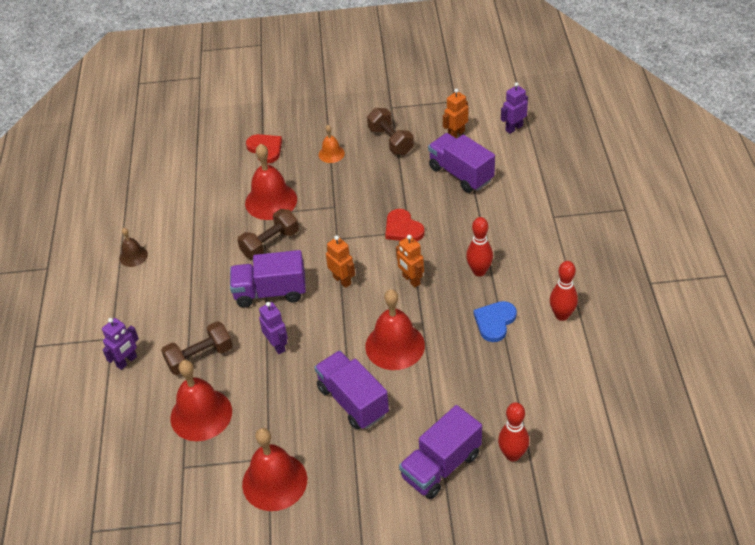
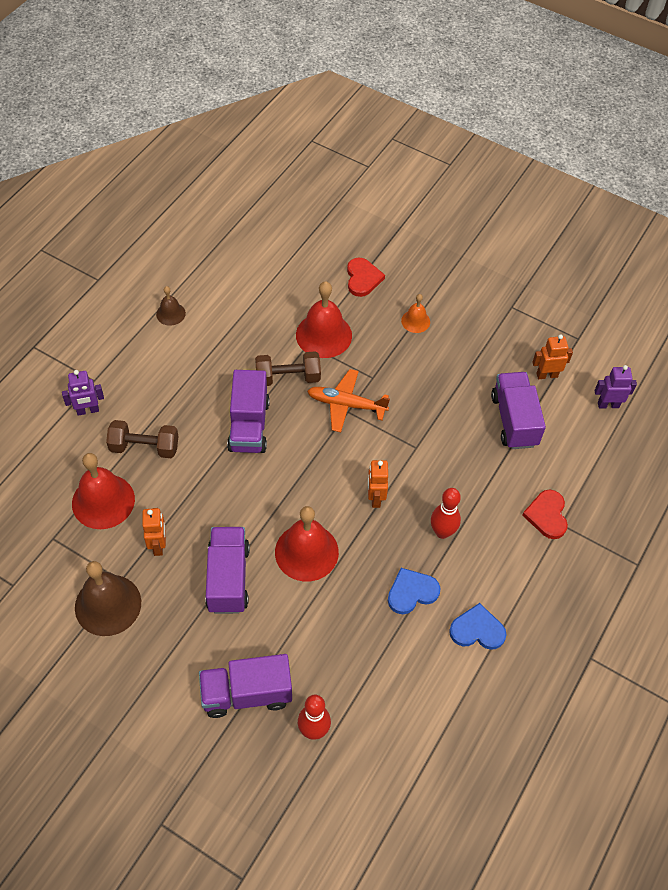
camera: 30 degrees right, 10 degrees up
purple truck [230,250,306,308] -> purple truck turned 120 degrees counterclockwise [227,370,270,453]
red bell [242,428,307,511] -> brown bell [75,561,141,636]
purple robot [259,302,288,354] -> none
orange robot [326,236,355,288] -> orange robot moved to [142,508,166,556]
brown dumbbell [367,108,414,155] -> none
red heart [385,209,425,241] -> red heart moved to [522,490,568,539]
red bowling pin [550,261,578,321] -> blue heart [449,603,507,650]
none -> orange plane [307,369,390,432]

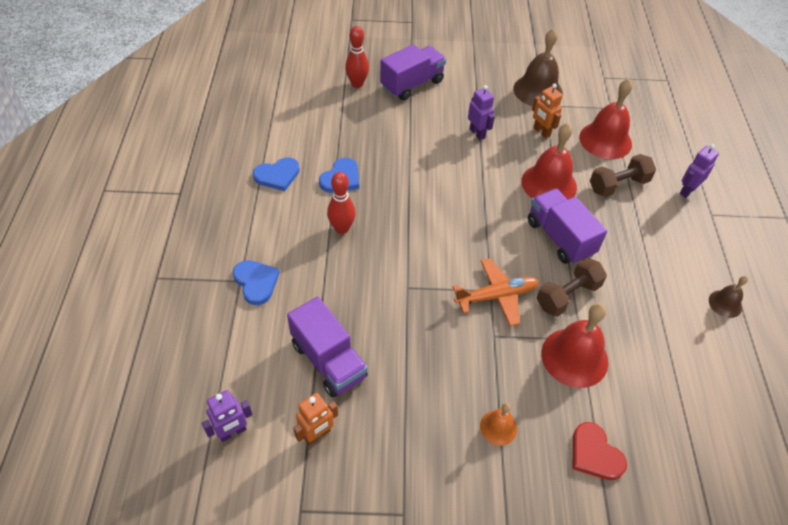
camera: 150 degrees right, 5 degrees down
purple truck [205,527,250,614] -> purple robot [468,85,495,140]
red bell [275,506,339,581] -> red bell moved to [521,123,577,200]
orange robot [368,460,388,508] -> none
red heart [522,490,568,539] -> blue heart [233,260,280,305]

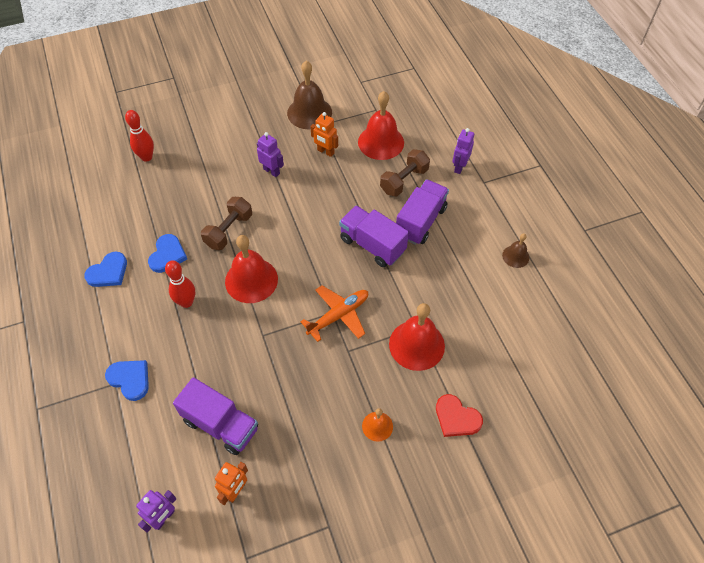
camera: 20 degrees left, 5 degrees up
purple truck [380,44,446,100] -> purple truck moved to [396,179,449,245]
red bell [521,123,577,200] -> red bell moved to [225,235,278,303]
brown dumbbell [537,257,607,317] -> brown dumbbell moved to [201,197,252,250]

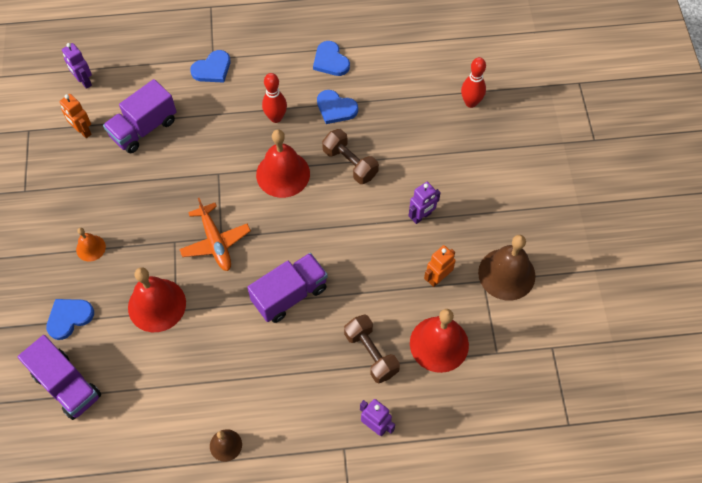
camera: 105 degrees right, 5 degrees up
purple truck [396,179,449,245] -> purple truck moved to [18,335,101,420]
red heart [436,394,483,437] -> blue heart [46,299,94,340]

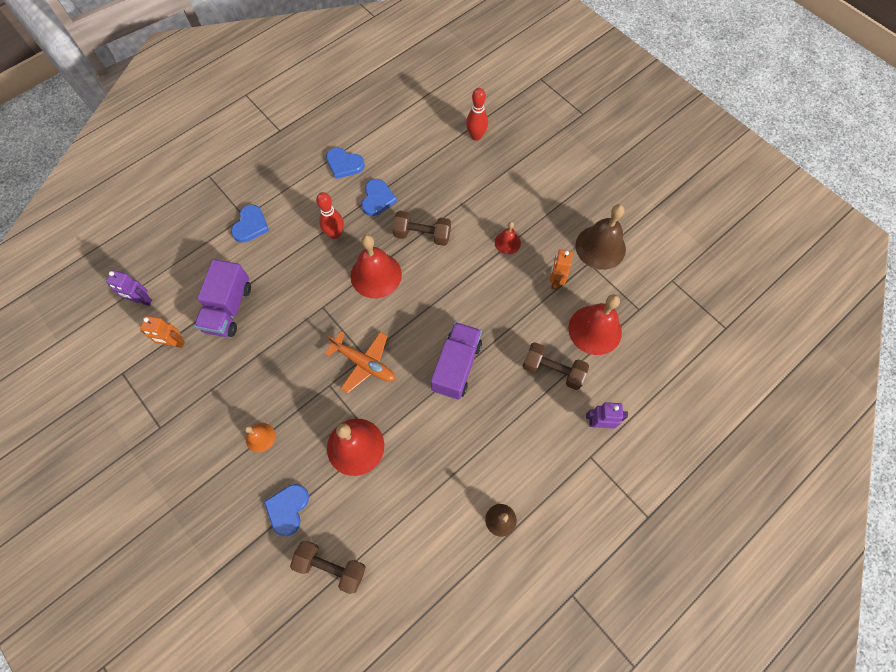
camera: 35 degrees left, 5 degrees up
purple truck [18,335,101,420] -> brown dumbbell [290,541,366,594]
blue heart [317,90,358,124] -> blue heart turned 75 degrees counterclockwise [362,179,397,216]
purple robot [409,182,441,224] -> red bell [495,221,521,254]

